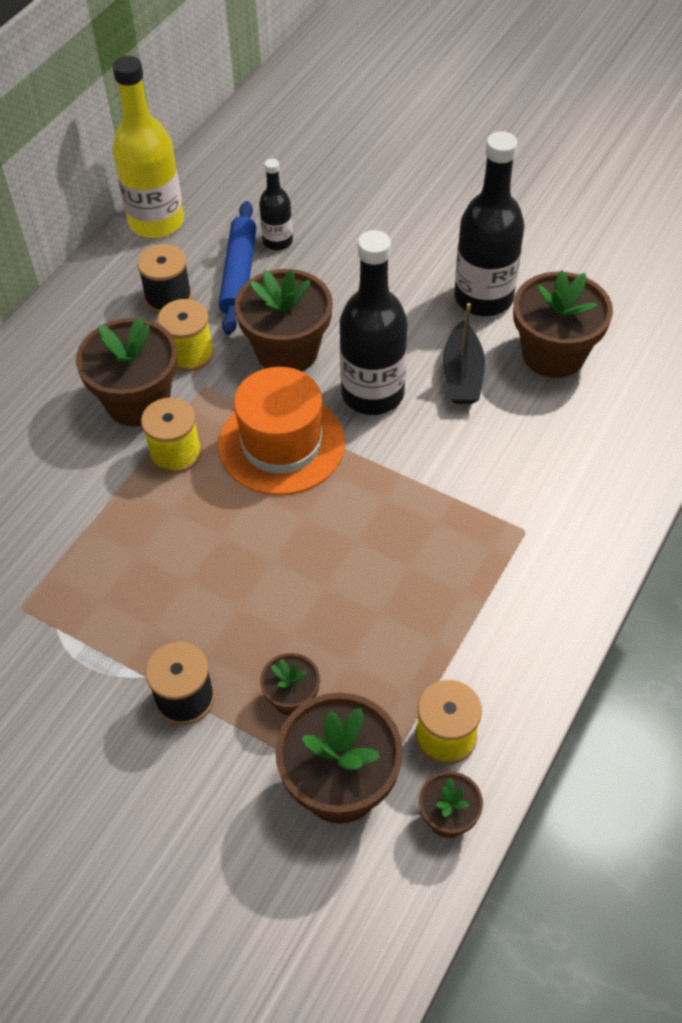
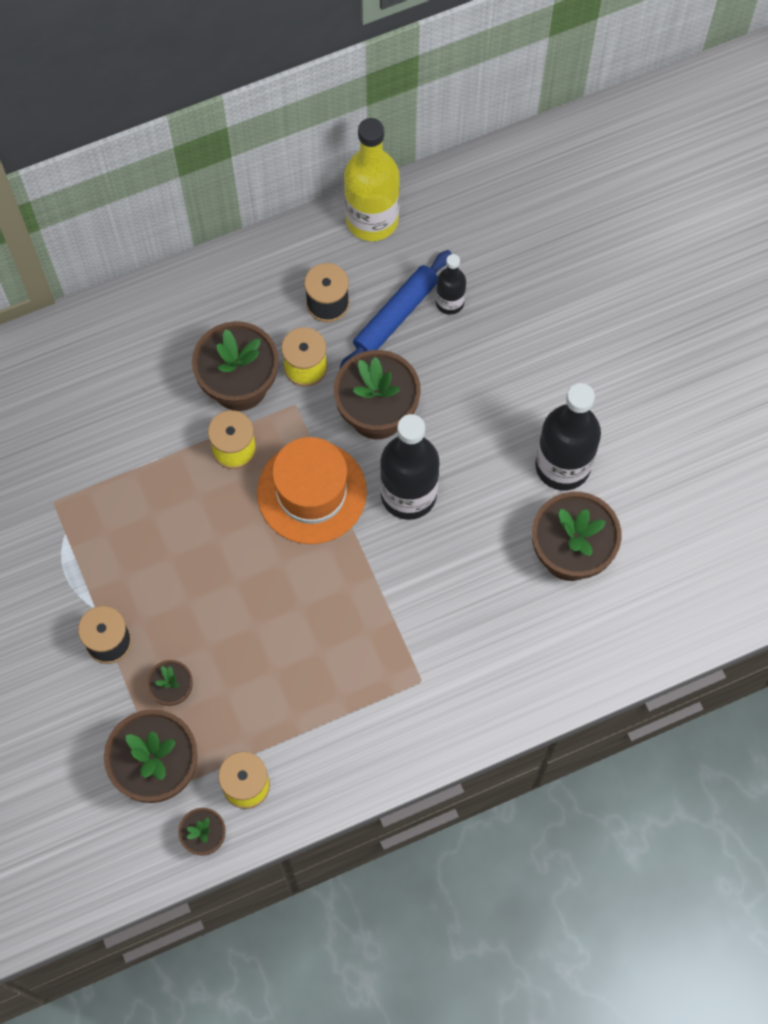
camera: 35 degrees right, 15 degrees up
black boat [443,303,485,404] -> none

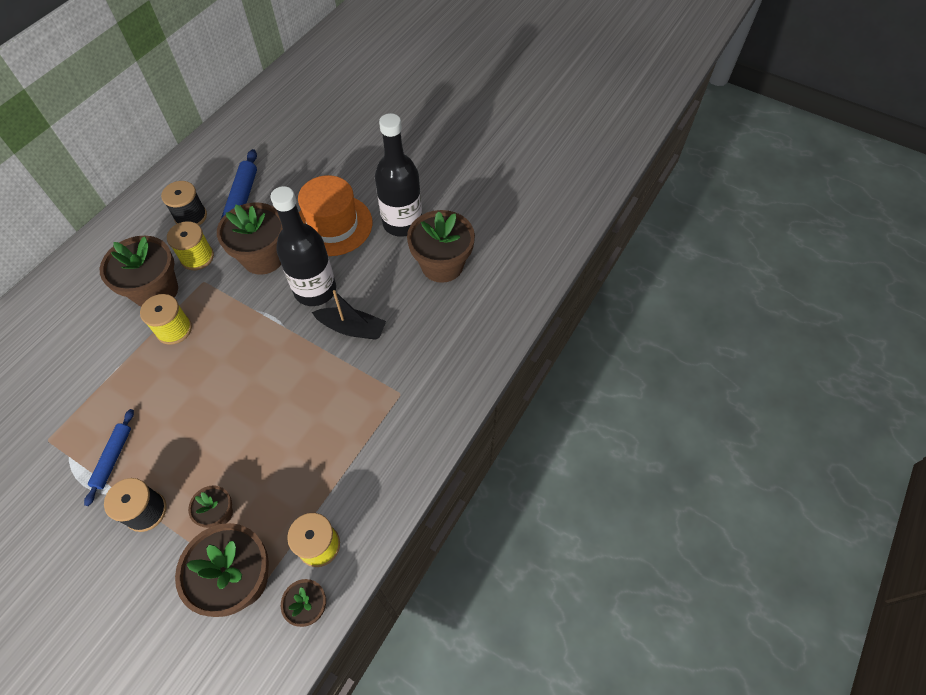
camera: 35 degrees left, 10 degrees down
orange hat [257,437,367,544] -> orange hat moved to [298,175,372,256]
yellow bottle [344,118,400,241] -> none
black bottle [436,254,466,315] -> none
none -> blue rolling pin [84,409,134,506]
none -> black boat [312,290,386,340]

